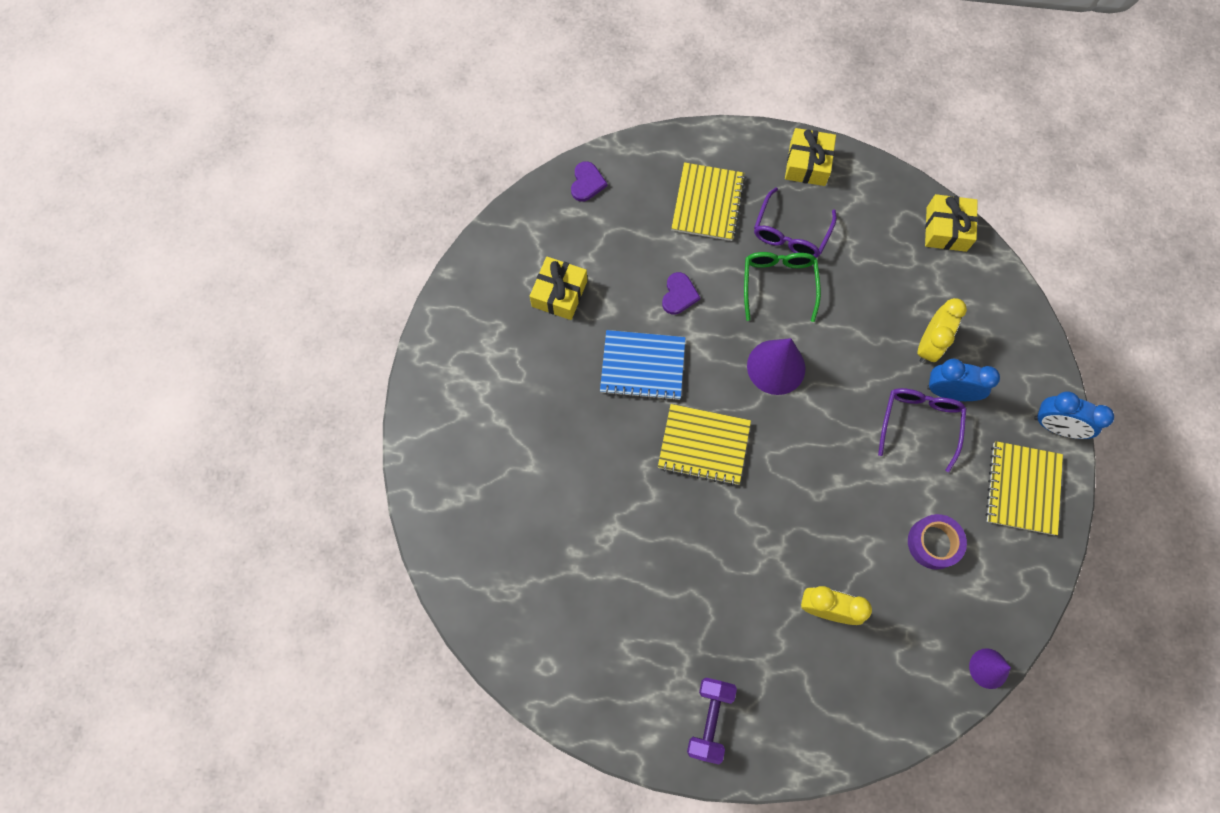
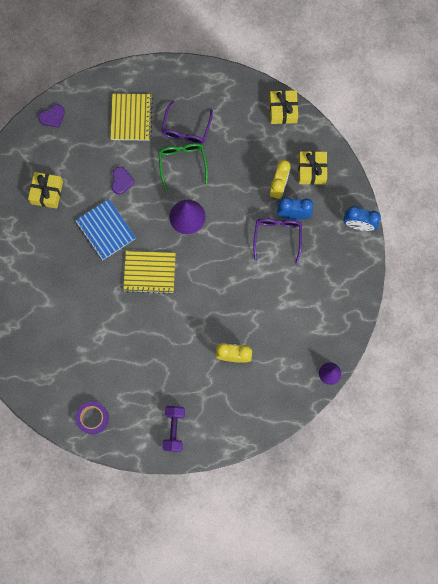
camera: 10 degrees left, 5 degrees up
purple heart [571,161,607,202] -> purple heart turned 60 degrees clockwise [38,104,65,128]
blue notebook [600,330,686,401] -> blue notebook turned 60 degrees clockwise [75,199,136,260]
yellow gift [785,128,836,186] -> yellow gift moved to [298,151,327,185]
purple tape [908,514,967,570] -> purple tape moved to [76,402,109,434]
yellow notebook [985,441,1063,535] -> none

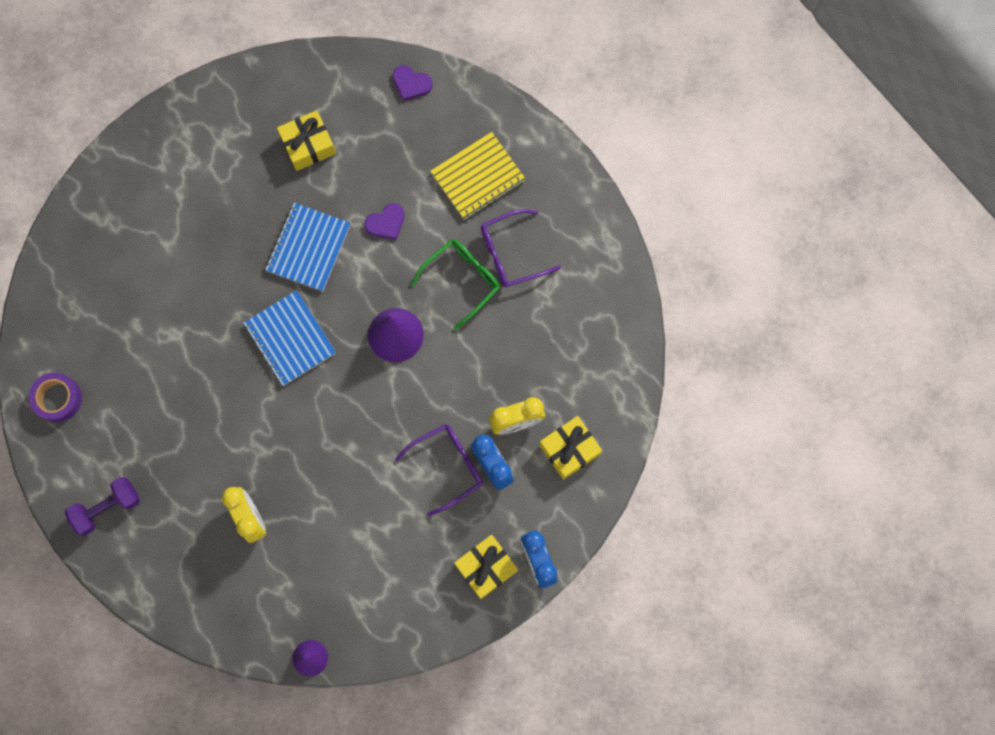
camera: 55 degrees right, 0 degrees up
yellow notebook [123,251,176,294] -> blue notebook [244,290,336,386]
yellow gift [269,90,298,124] -> yellow gift moved to [454,535,518,599]

